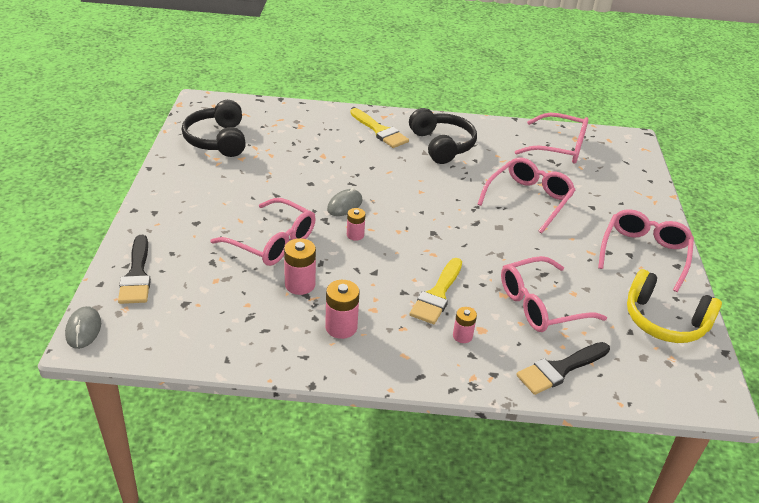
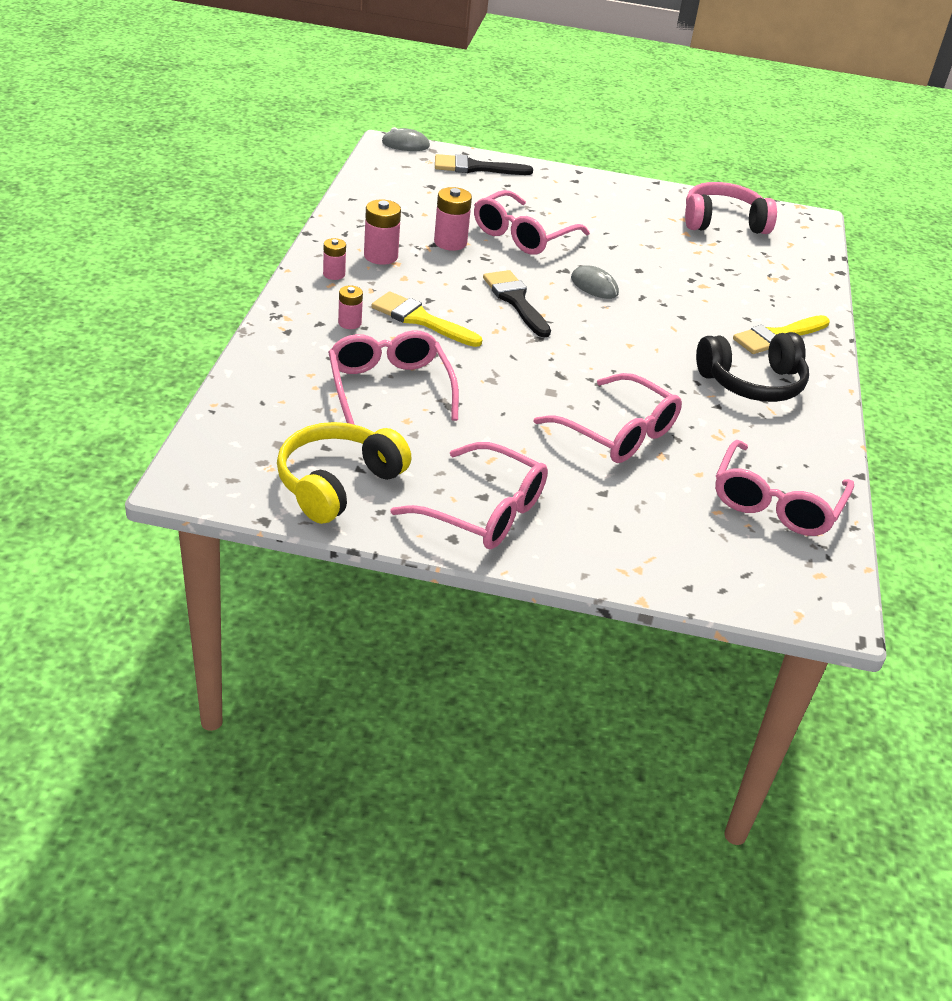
camera: 95 degrees right, 0 degrees up
black headphones [182,100,246,157] -> pink headphones [685,182,777,234]
pink battery [347,208,366,241] -> pink battery moved to [323,238,346,280]
black brush [516,342,610,395] -> black brush moved to [483,270,551,337]

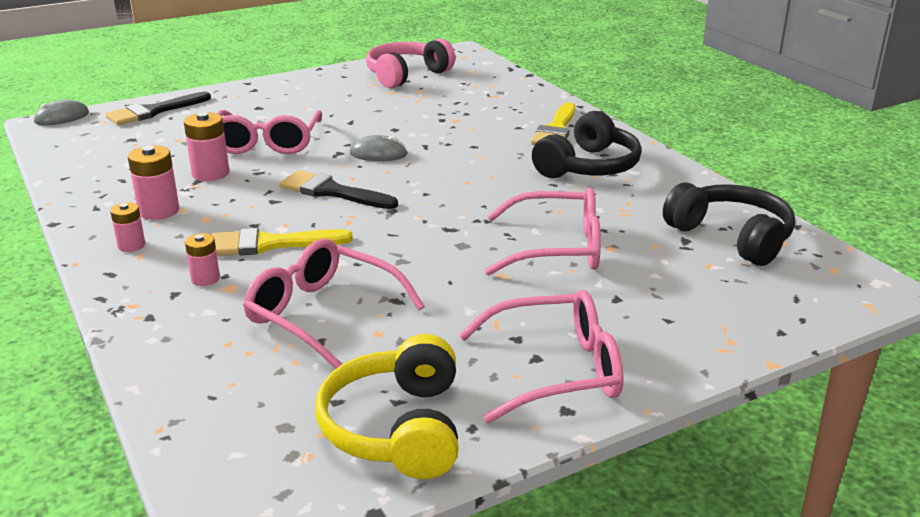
camera: 35 degrees left, 10 degrees down
pink glasses [715,440,854,536] -> black headphones [663,182,795,266]

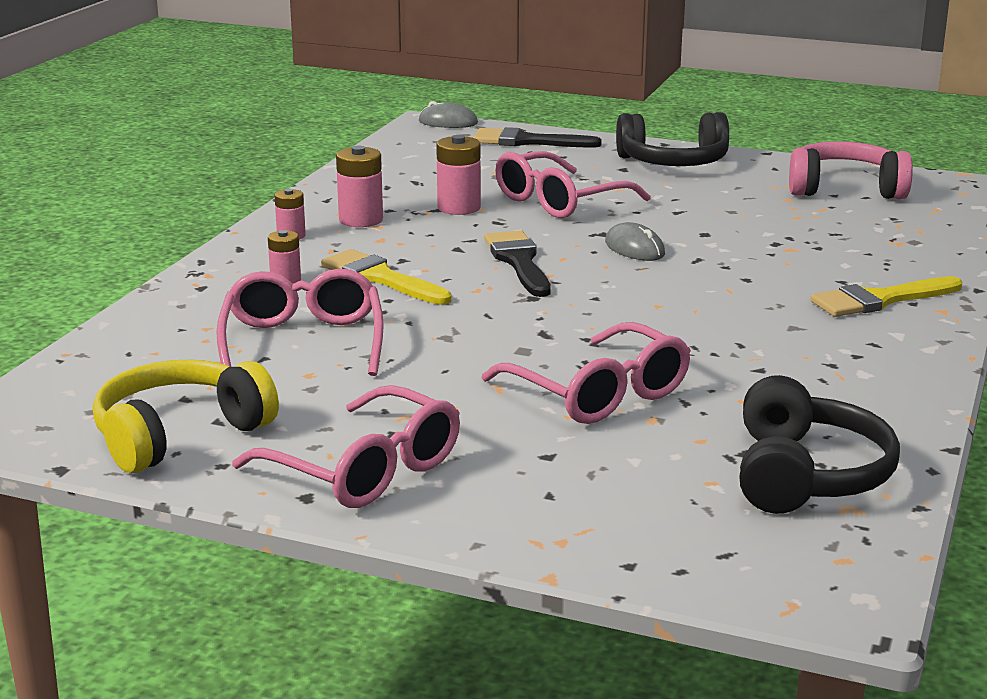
camera: 50 degrees right, 5 degrees down
black headphones [532,111,642,178] -> black headphones moved to [616,112,729,166]

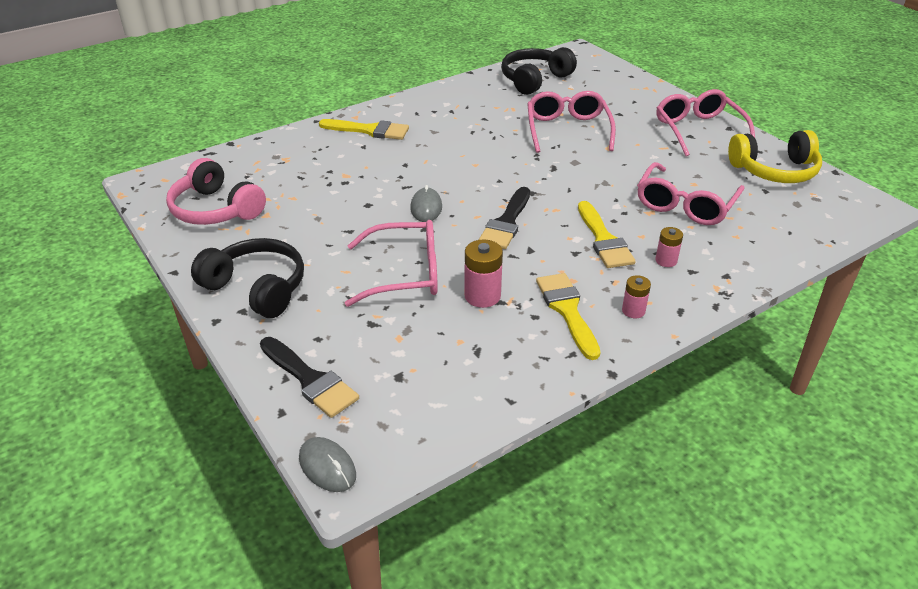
camera: 145 degrees left, 15 degrees up
pink battery [336,146,383,227] -> yellow brush [536,273,600,360]

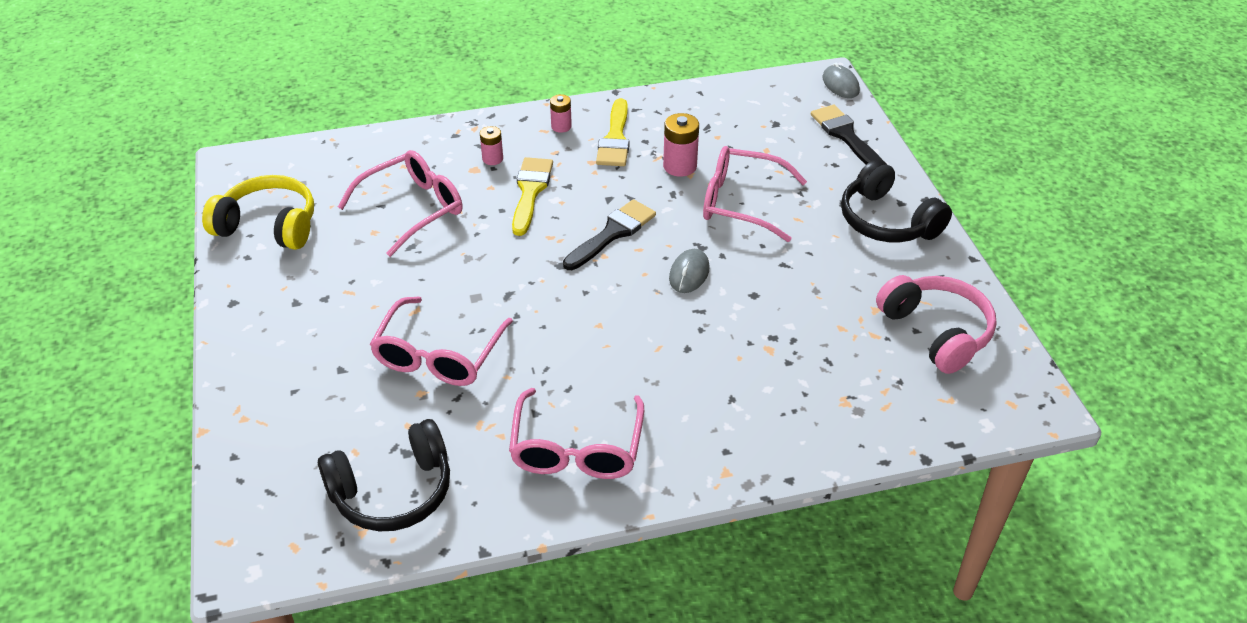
camera: 160 degrees left, 5 degrees up
yellow brush [319,119,409,140] -> none
pink glasses [656,89,755,156] -> pink glasses moved to [509,388,644,479]

